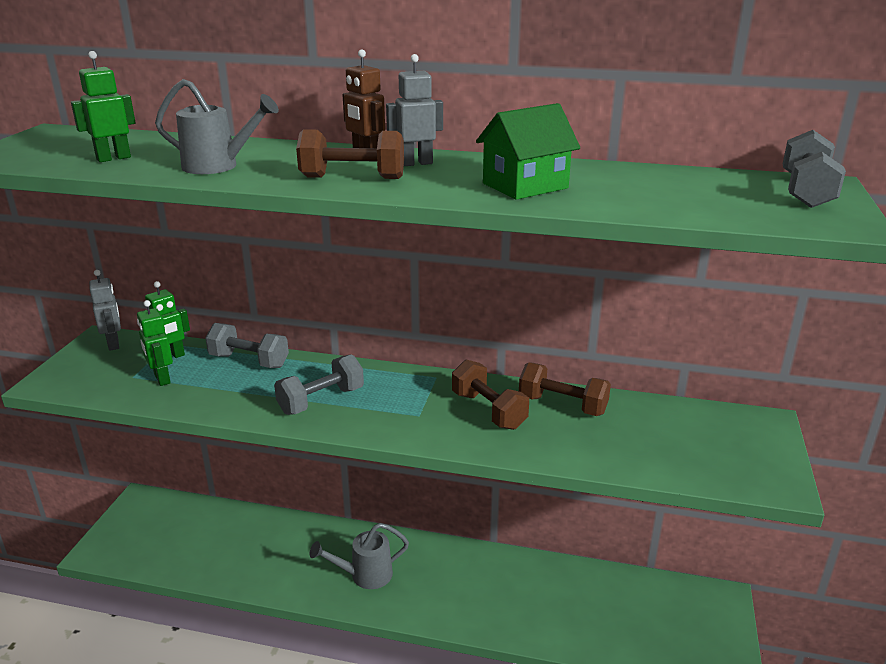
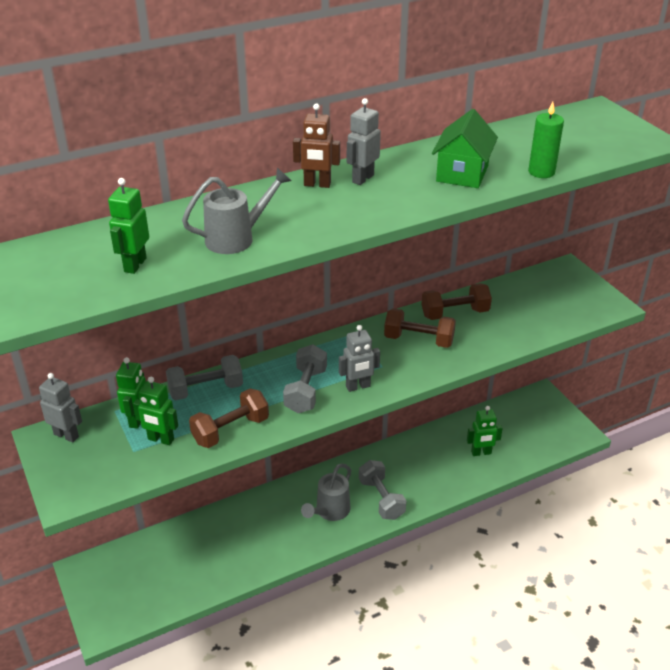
camera: 40 degrees left, 10 degrees up
brown dumbbell [296,129,404,179] -> brown dumbbell moved to [189,389,269,448]
grey dumbbell [783,130,846,208] -> grey dumbbell moved to [359,460,406,520]
none -> grey robot [339,325,380,392]
none -> green robot [467,406,503,456]
none -> green candle [528,102,564,178]

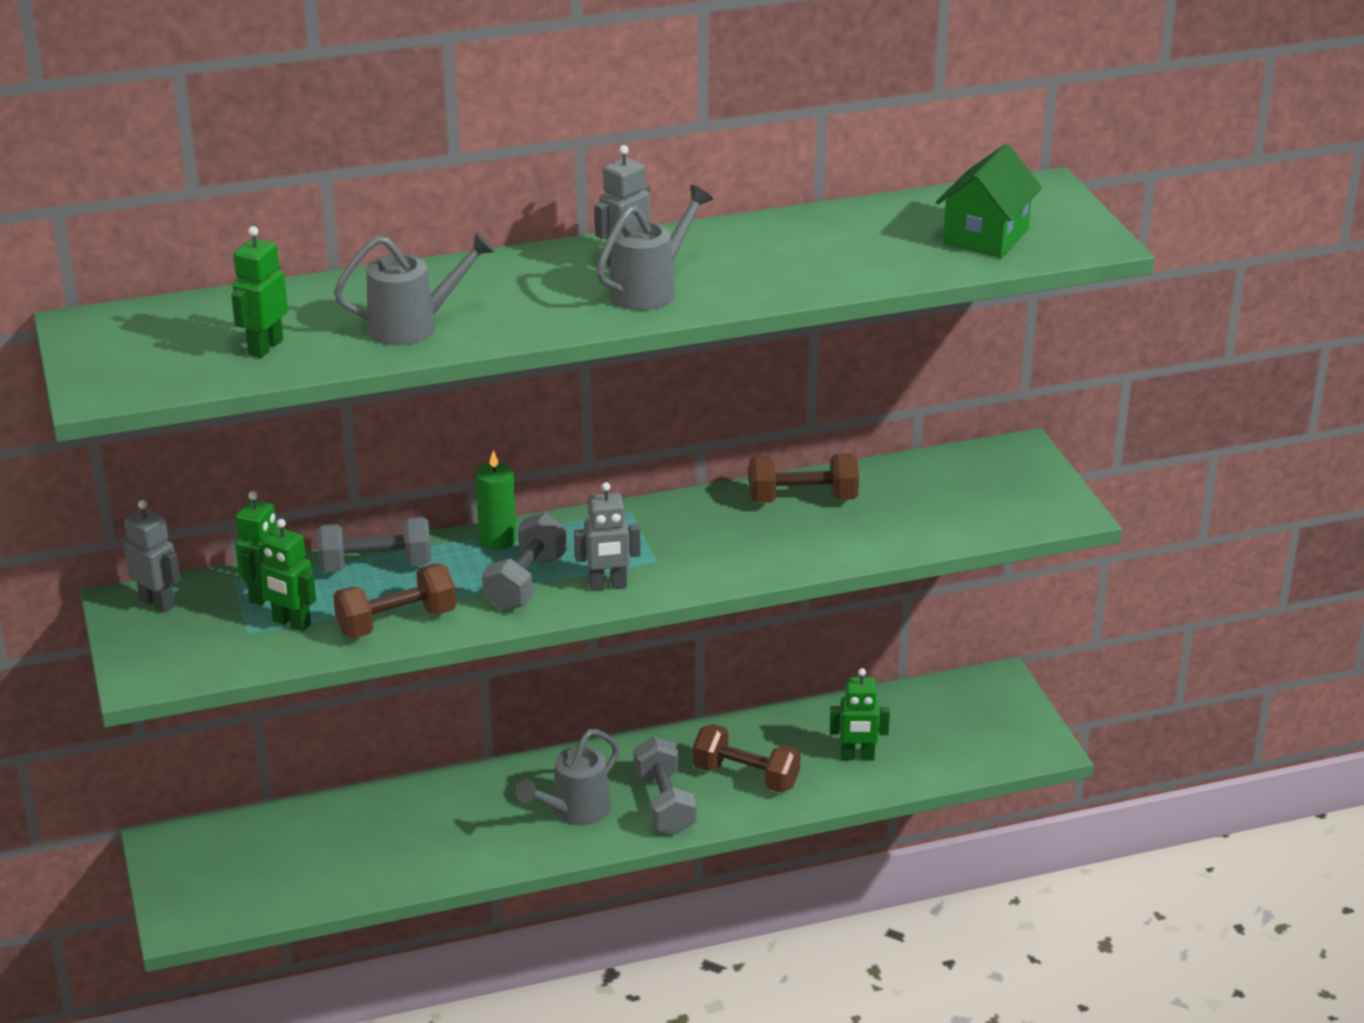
camera: 10 degrees right, 5 degrees down
brown robot [293,103,340,188] -> none
brown dumbbell [384,308,456,348] -> brown dumbbell moved to [693,724,801,793]
green house [432,109,498,188] -> green house moved to [936,144,1042,258]
green candle [528,102,564,178] -> green candle moved to [475,450,517,550]
none -> grey watering can [596,185,713,310]

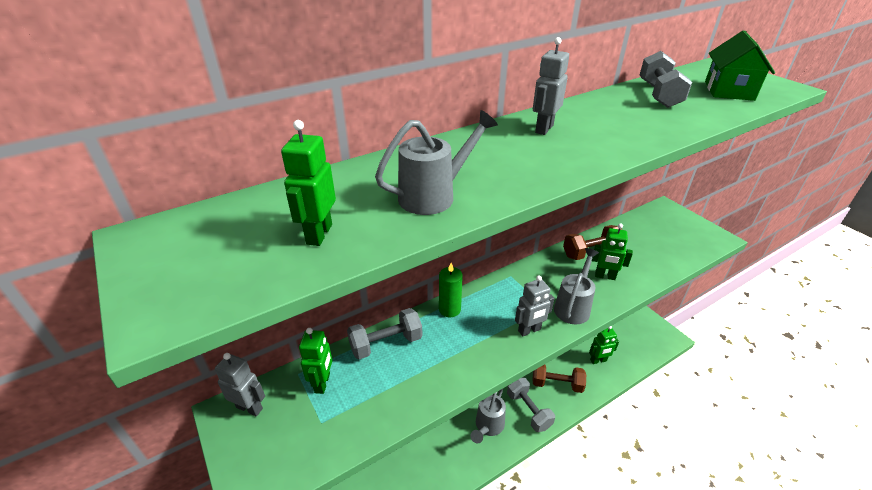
camera: 15 degrees left, 5 degrees up
green robot [254,519,316,632] -> green robot moved to [592,223,633,280]
brown dumbbell [333,563,456,638] -> none
grey dumbbell [482,512,567,611] -> grey dumbbell moved to [640,51,692,108]
grey watering can [596,185,713,310] -> grey watering can moved to [554,248,599,325]

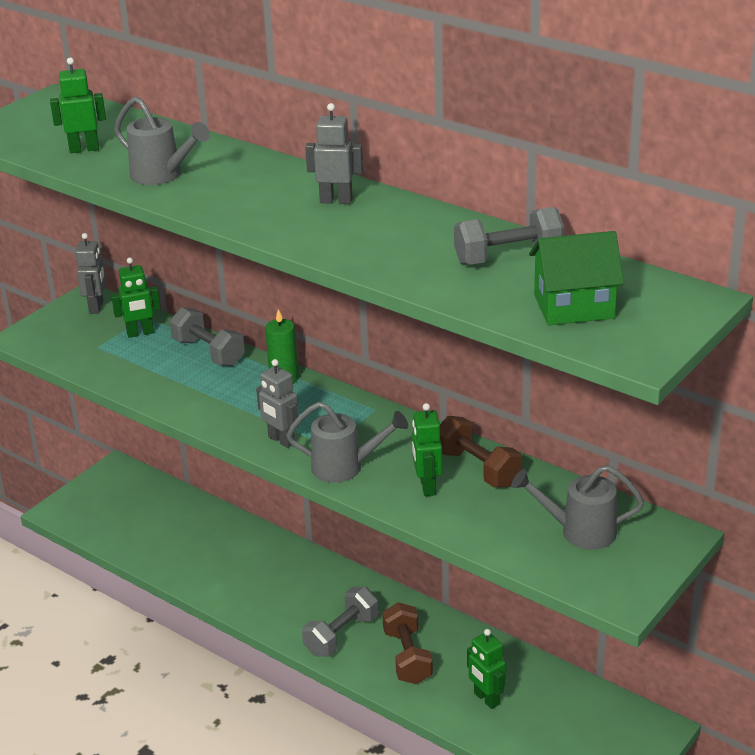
camera: 70 degrees right, 5 degrees down
grey watering can [470,389,506,443] -> grey watering can moved to [512,465,644,550]

